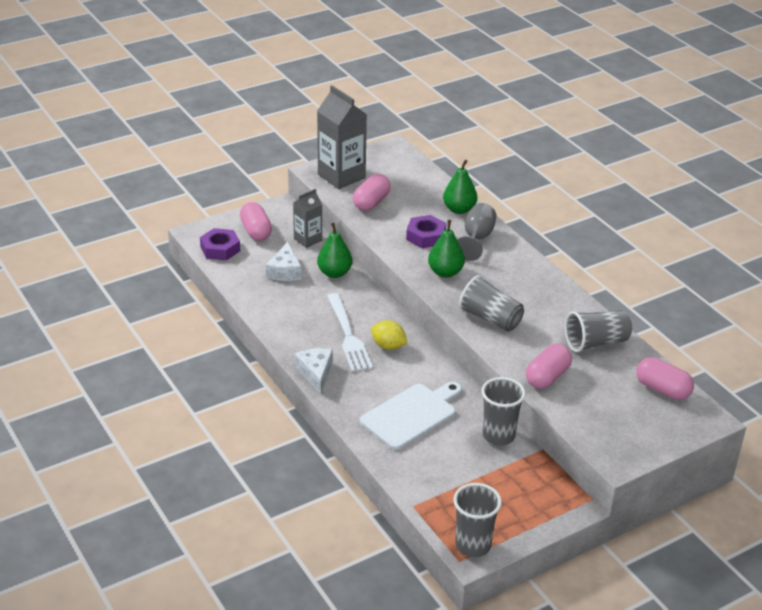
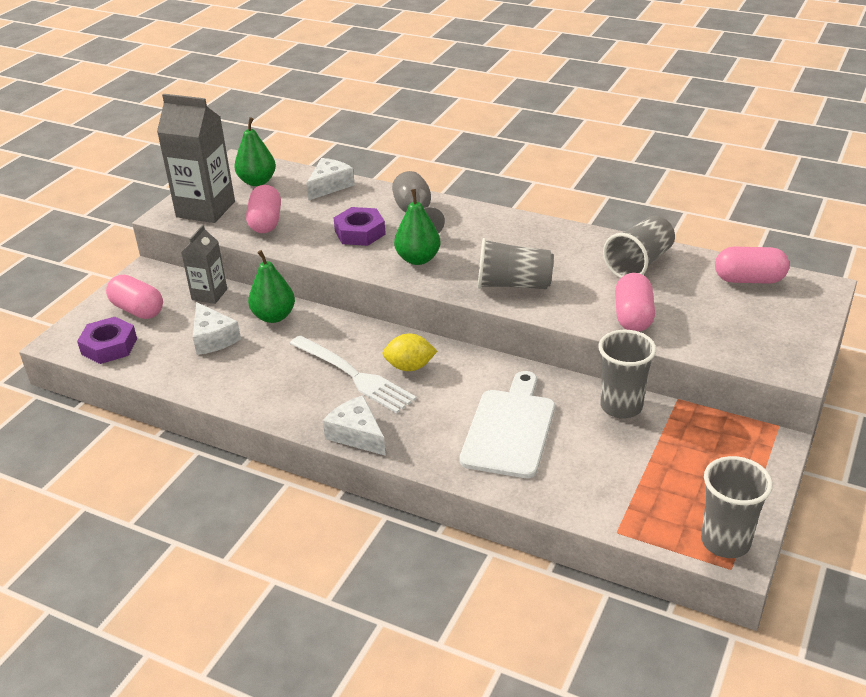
camera: 30 degrees left, 0 degrees up
green pear [443,160,477,214] -> green pear moved to [234,117,276,186]
none -> white cheese [306,158,355,200]

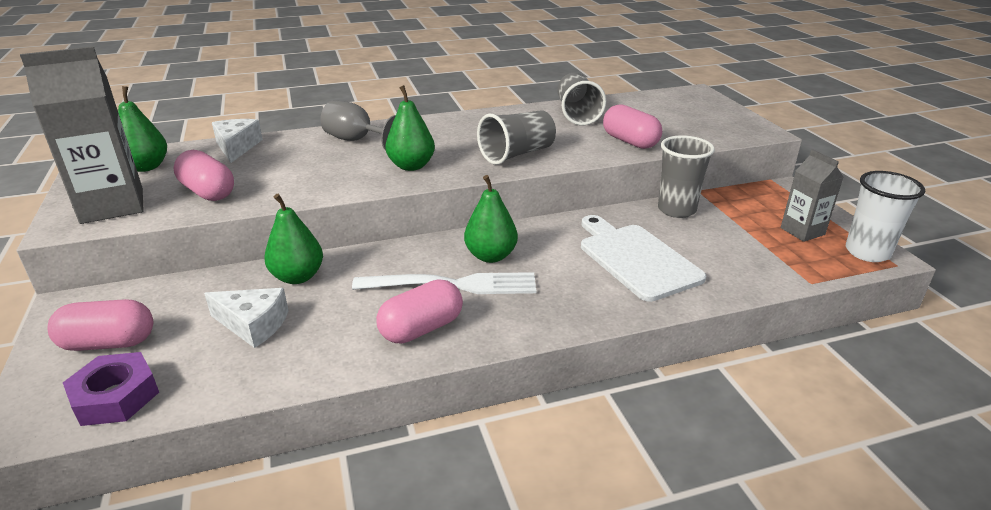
camera: 45 degrees left, 5 degrees down
grey carton [181,225,227,304] -> grey carton moved to [781,149,844,242]
white cheese [323,395,386,456] -> none
purple nut [333,207,386,246] -> none
yellow lemon [382,333,437,371] -> green pear [464,175,518,263]
grey cup [701,456,773,558] -> white cup [846,171,925,262]
pink capsule [715,247,790,284] -> pink capsule moved to [376,280,463,344]

